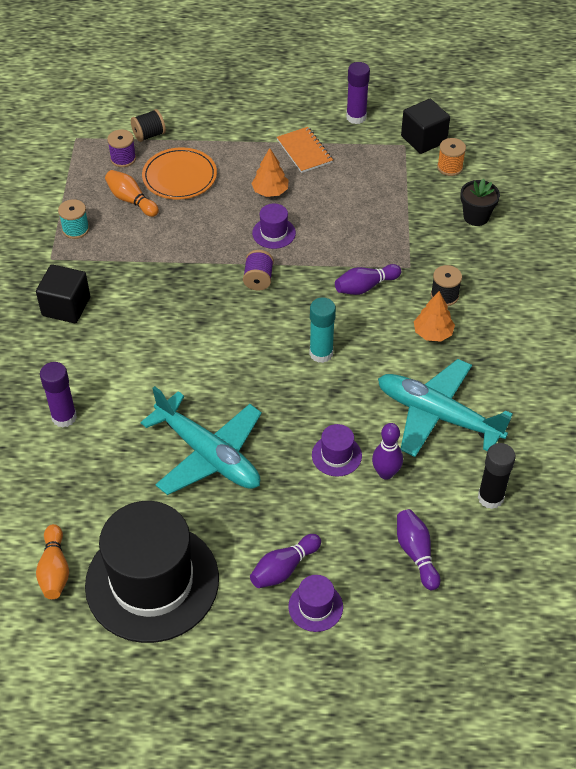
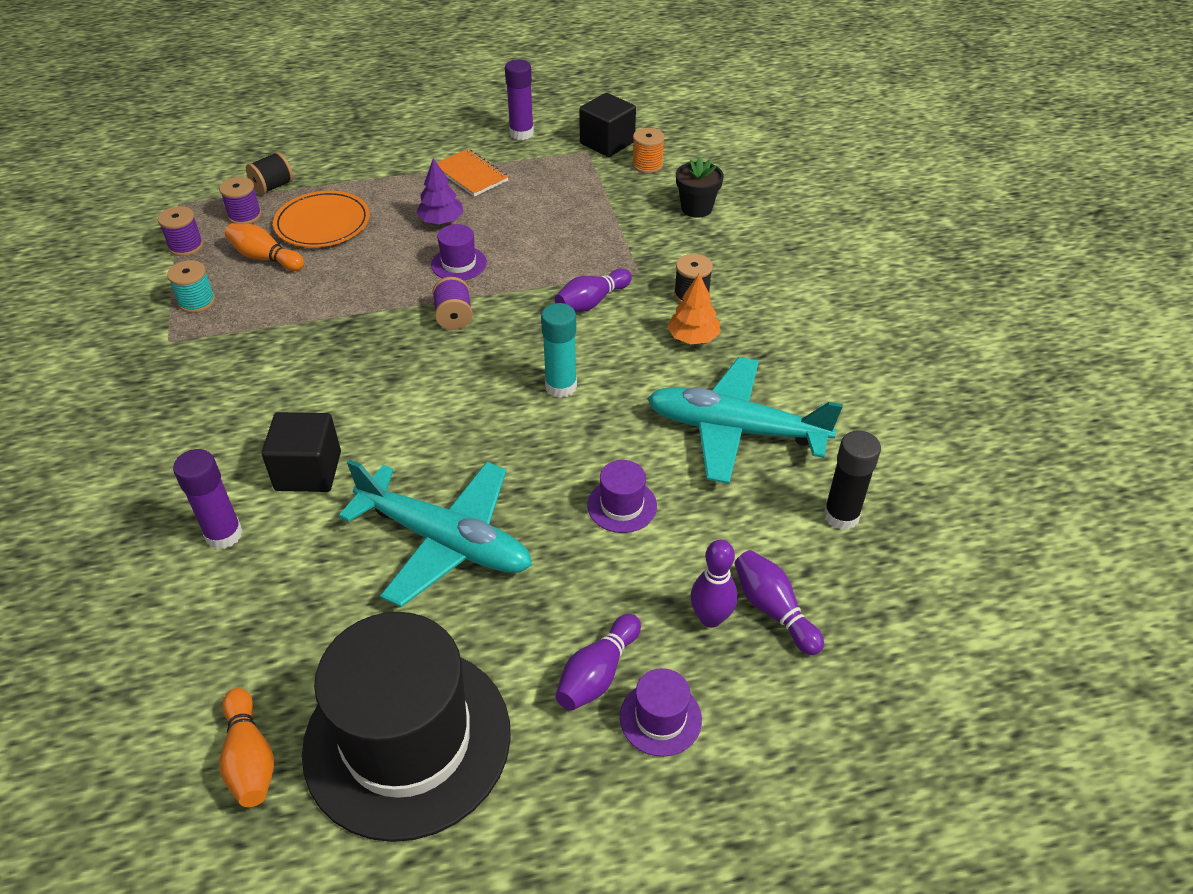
camera: 15 degrees left, 5 degrees down
black cube [36,264,90,323] -> black cube moved to [262,412,341,492]
orange tree [251,148,288,197] -> purple tree [416,158,464,224]
purple bowling pin [372,423,403,480] -> purple bowling pin moved to [690,540,738,628]
none -> purple spool [158,206,203,256]

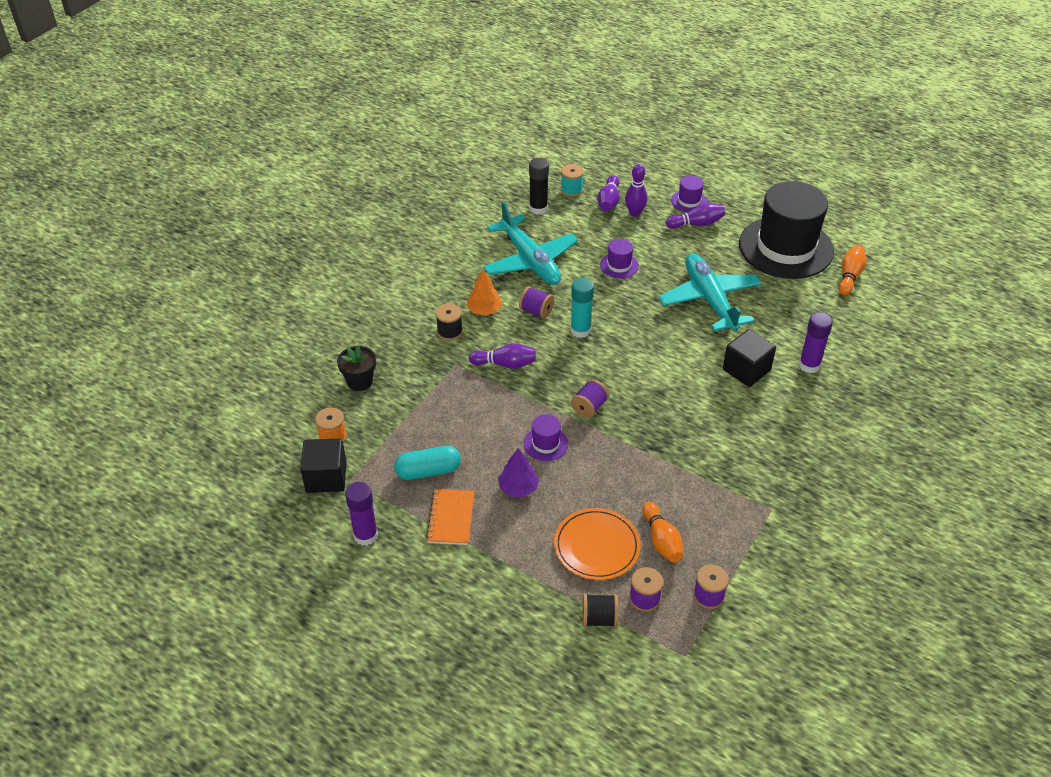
camera: 135 degrees left, 0 degrees up
turquoise spool [167,260,215,313] -> turquoise spool moved to [561,164,584,197]
none -> turquoise capsule [394,446,461,480]
none -> purple spool [519,286,554,319]

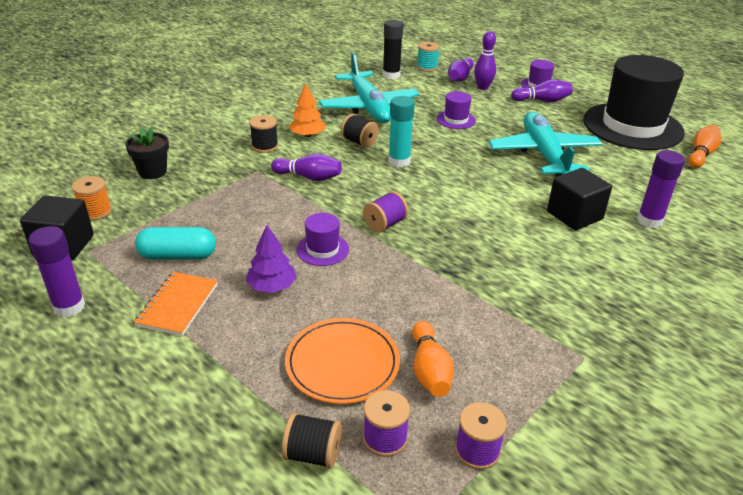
camera: 10 degrees right, 10 degrees down
purple spool [519,286,554,319] -> black spool [341,114,379,148]

